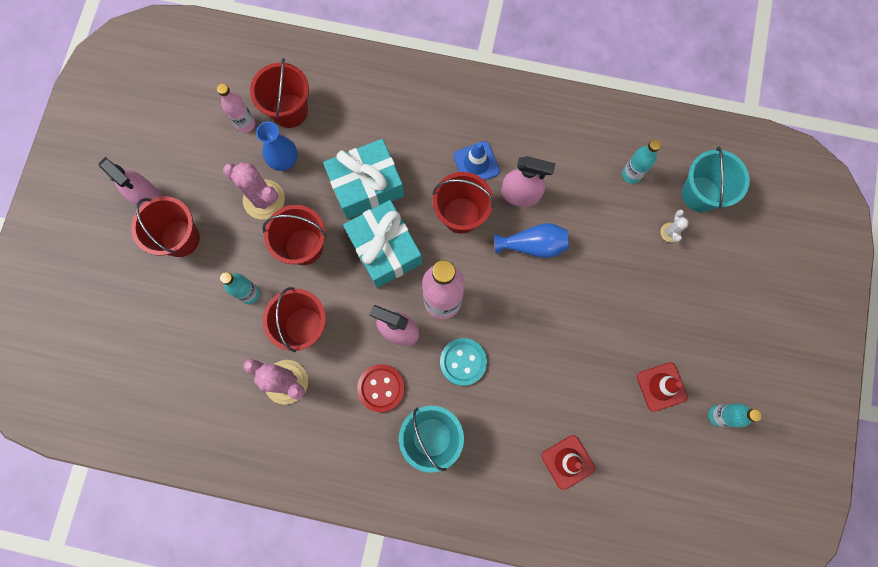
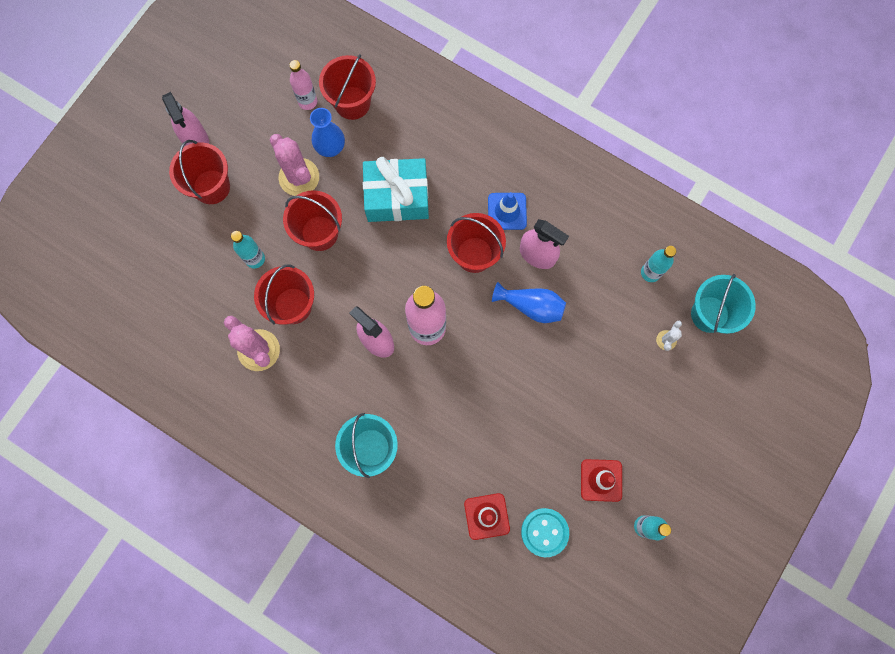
camera: 20 degrees right, 0 degrees up
turquoise gift [343,200,422,288] -> none
red button [357,364,405,412] -> none
turquoise button [440,338,487,386] -> turquoise button moved to [521,508,569,557]

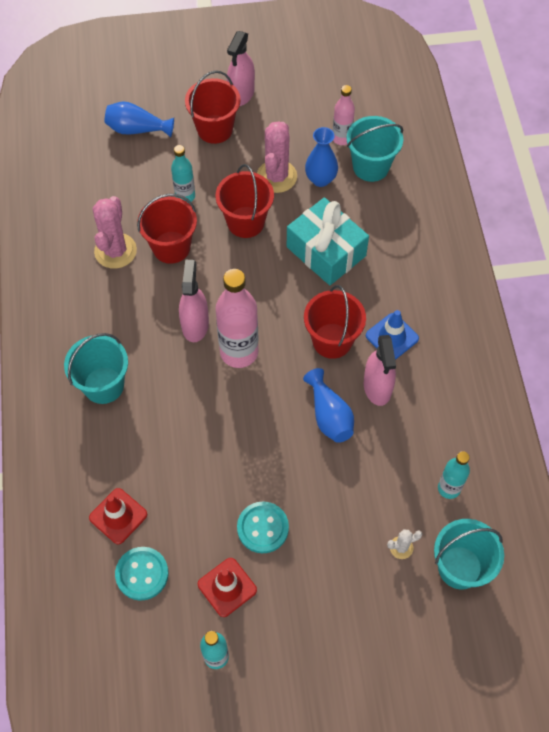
camera: 50 degrees right, 15 degrees down
red bucket [319,54,376,120] -> turquoise bucket [347,116,403,182]
none -> blue vase [104,101,174,137]
none -> turquoise button [237,501,289,553]

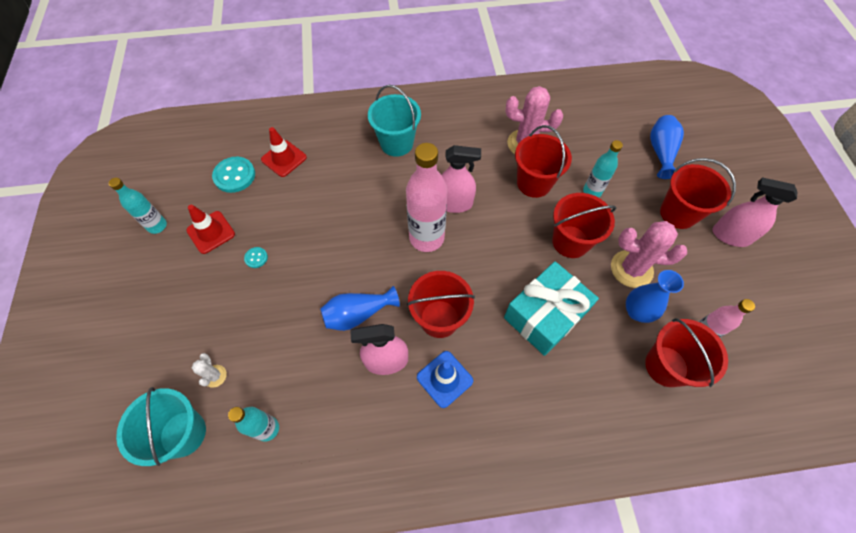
camera: 90 degrees right, 0 degrees up
turquoise button [237,501,289,553] -> turquoise button [244,247,268,268], size x0.50
turquoise bucket [347,116,403,182] -> red bucket [645,318,728,387]

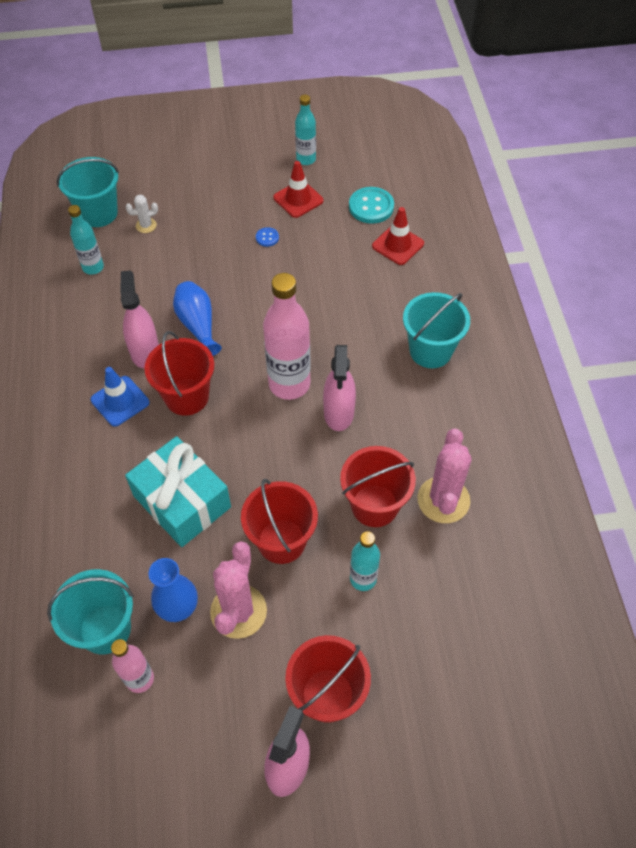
camera: 90 degrees right, 5 degrees down
turquoise button [244,247,268,268] -> blue button [256,227,279,247]
red bucket [645,318,728,387] -> turquoise bucket [47,569,134,654]
blue vase [650,115,684,179] -> none

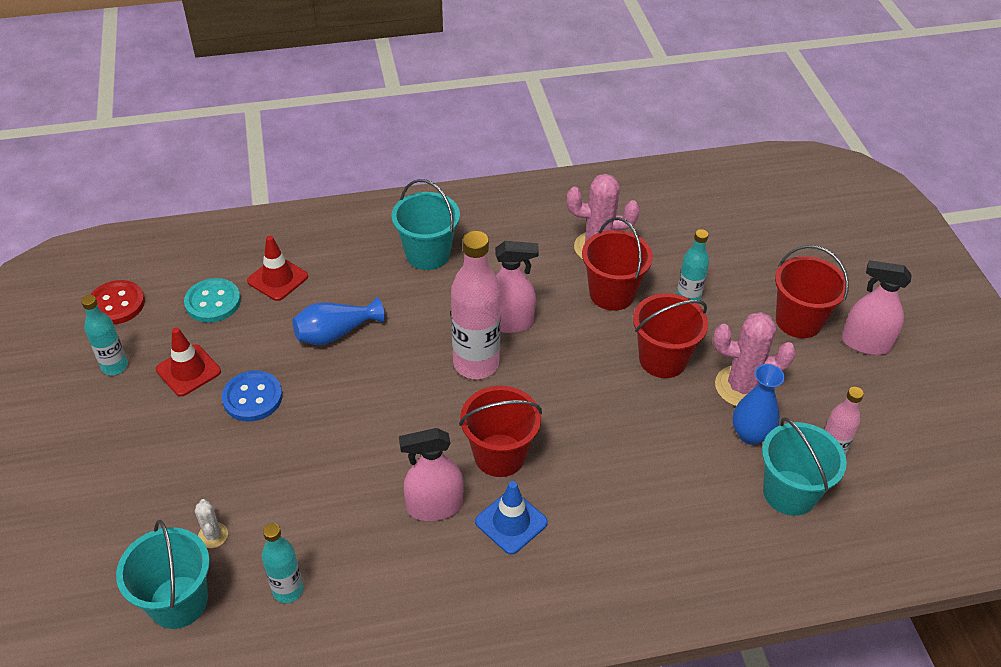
camera: 95 degrees left, 10 degrees down
turquoise gift [125,436,231,547] -> none
blue vase [173,281,222,356] -> blue vase moved to [292,297,385,345]
blue button [256,227,279,247] -> blue button [222,370,283,422], size x1.99
none -> red button [90,280,145,325]

